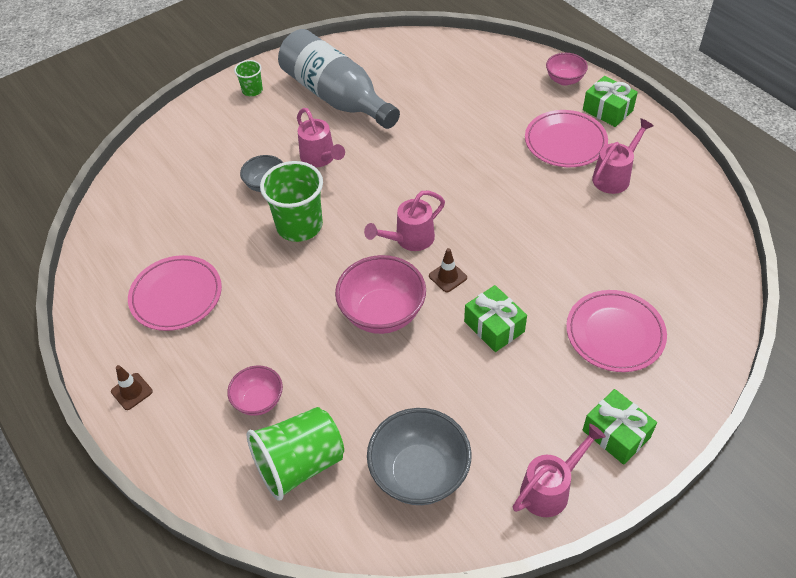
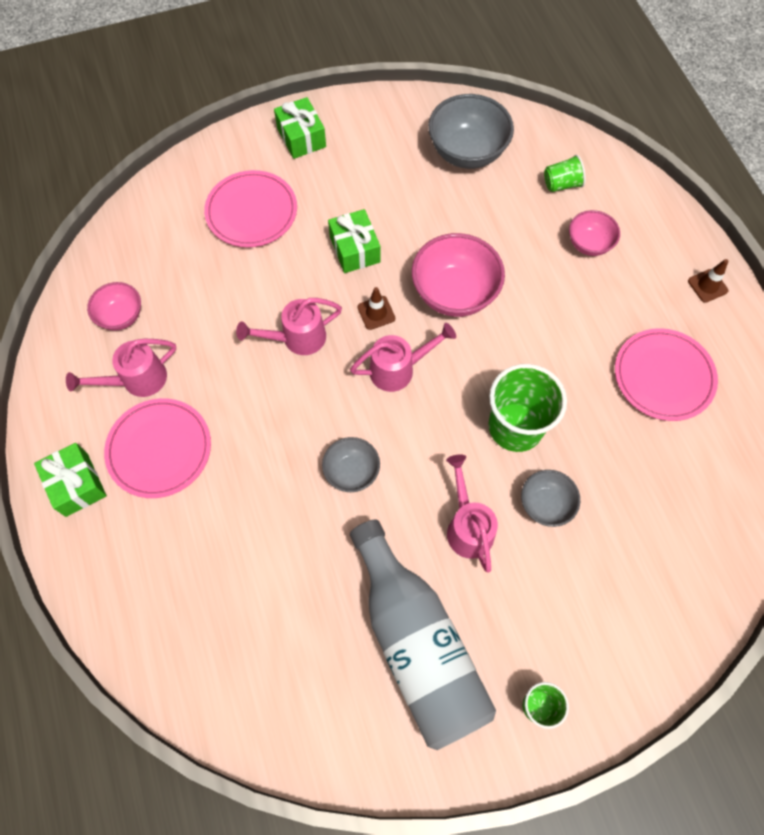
camera: 165 degrees left, 15 degrees up
green cup [246,407,344,501] -> green cup [544,155,586,192], size x0.51
pink watering can [512,424,606,517] -> pink watering can moved to [236,298,342,355]
pink bowl [546,53,588,85] -> pink bowl moved to [87,282,141,330]
none -> grey bowl [322,437,380,492]

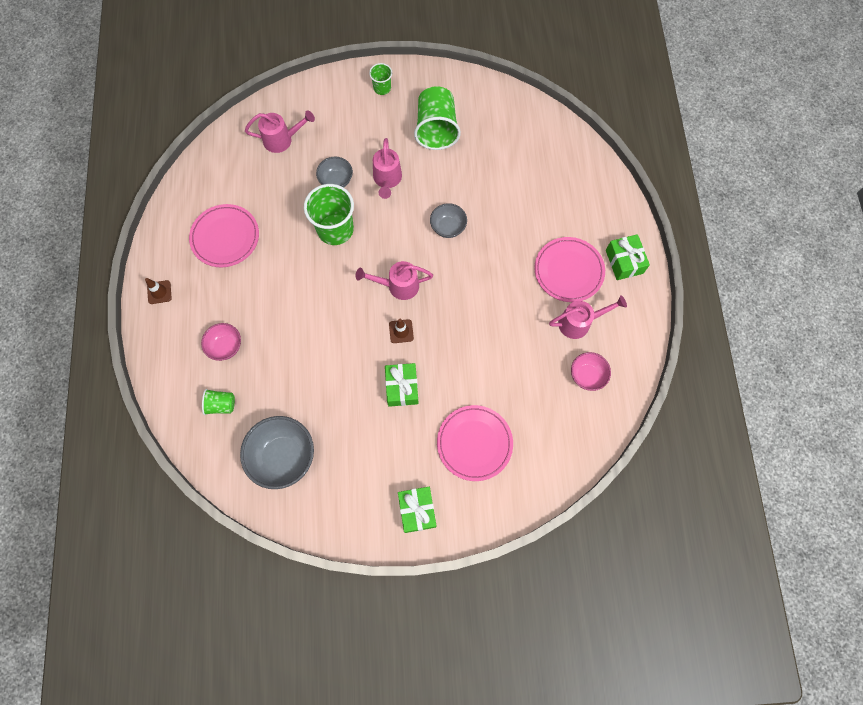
camera: 165 degrees left, 5 degrees up
pink watering can [236,298,342,355] -> pink watering can moved to [245,110,315,153]
grey bottle [350,519,496,750] -> green cup [414,86,461,150]
pink bowl [412,233,505,317] -> none

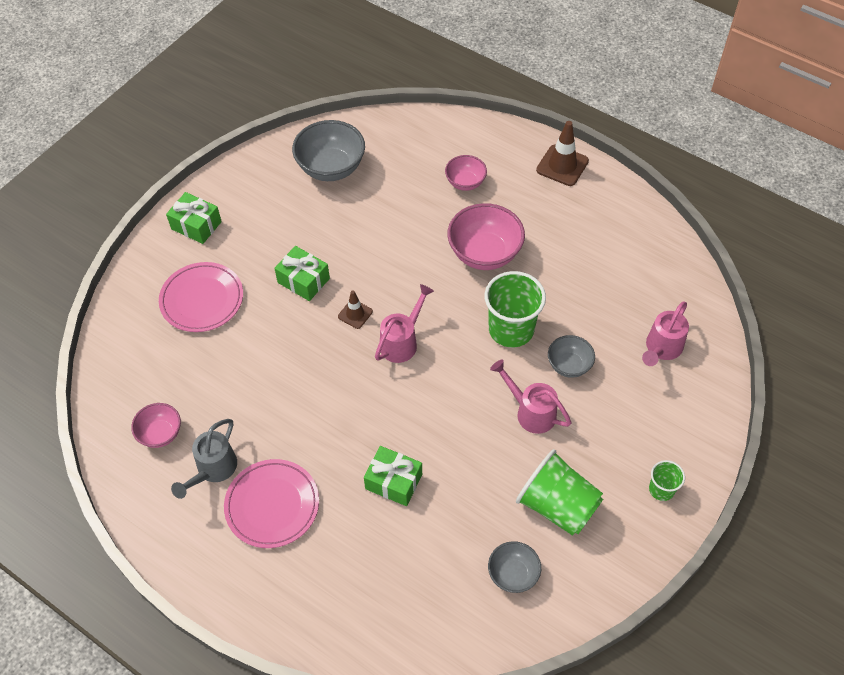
camera: 130 degrees right, 15 degrees down
brown traffic cone [145,278,172,304] -> brown traffic cone [536,121,589,186], size x1.70
pink plate [189,204,259,267] -> none
green cup [202,389,235,415] -> none
grey bowl [430,203,467,238] -> grey bowl moved to [488,541,541,593]
pink watering can [549,295,627,339] -> grey watering can [171,419,237,499]
green gift [606,234,650,280] -> green gift moved to [364,446,422,506]
none -> pink bowl [447,203,525,270]

